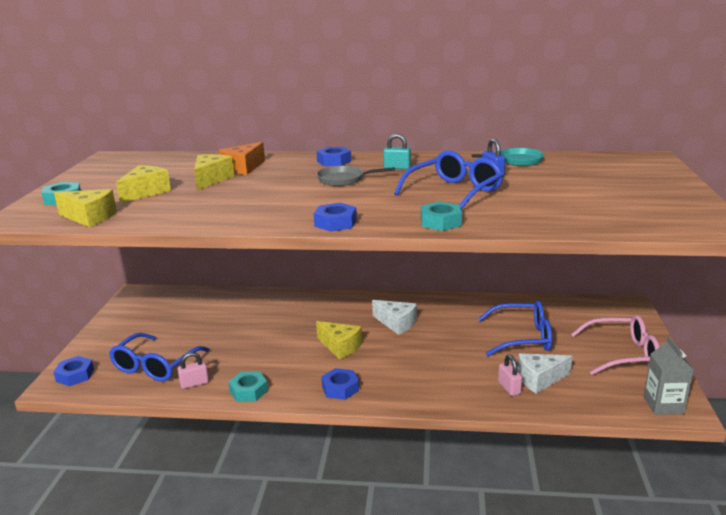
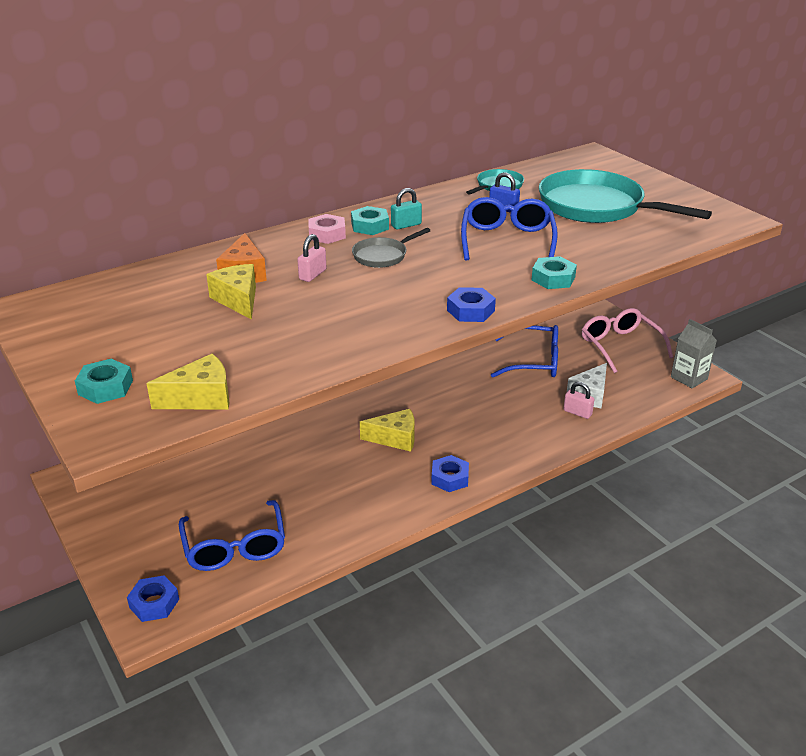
camera: 40 degrees left, 10 degrees up
yellow cheese [116,165,171,204] -> none
pink padlock [177,352,209,389] -> pink padlock moved to [297,234,327,282]
turquoise nut [228,371,268,402] -> turquoise nut moved to [351,206,389,235]
blue nut [316,147,351,166] -> pink nut [308,214,346,244]
white cheese [372,300,417,335] -> none
blue glasses [478,301,552,356] -> blue glasses turned 45 degrees clockwise [491,325,558,378]
pink glasses [571,315,660,375] -> pink glasses turned 75 degrees counterclockwise [582,308,673,373]
none -> turquoise pan [539,169,712,223]

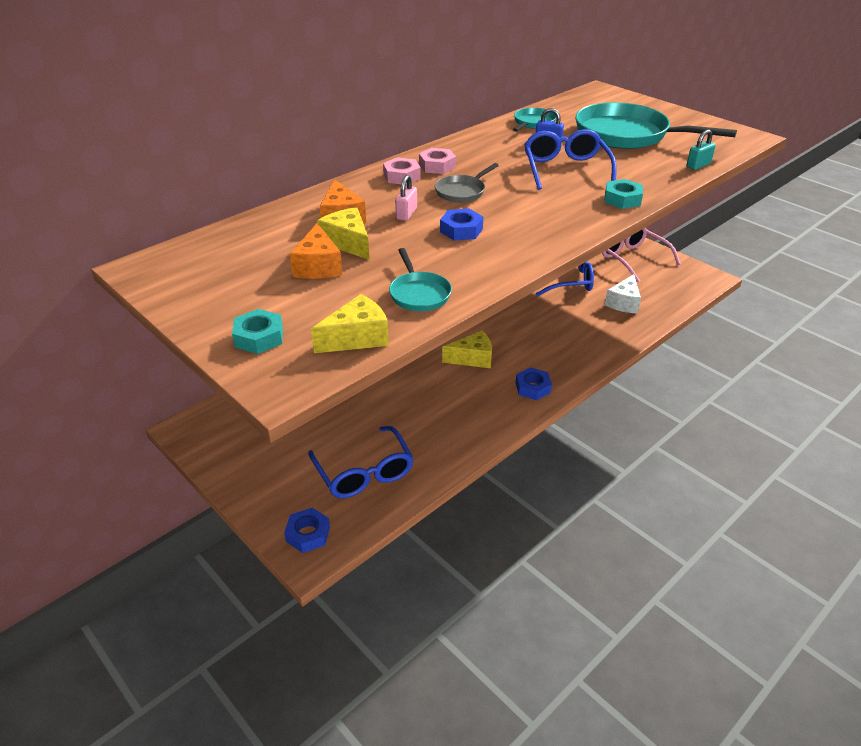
camera: 10 degrees left, 5 degrees up
turquoise nut [351,206,389,235] -> pink nut [419,148,456,174]
turquoise padlock [391,188,422,230] -> turquoise padlock moved to [687,130,716,170]
blue nut [447,287,496,322] -> blue nut moved to [440,209,483,241]
pink padlock [563,382,595,419] -> none
grey carton [671,319,717,388] -> none
none -> orange cheese [290,223,343,279]
none -> turquoise pan [389,248,452,311]

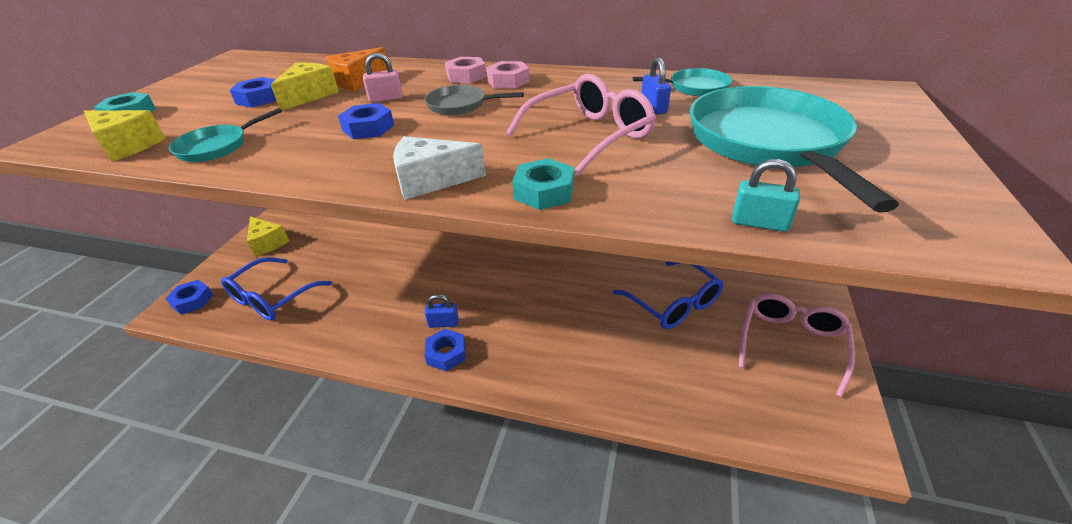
camera: 60 degrees right, 0 degrees up
orange cheese [290,223,343,279] -> blue nut [230,77,276,107]
yellow cheese [442,331,492,368] -> yellow cheese moved to [247,216,289,256]
blue glasses [524,129,617,190] -> pink glasses [506,74,656,176]
white cheese [605,274,641,314] -> white cheese moved to [393,136,486,200]
none -> blue padlock [424,294,459,328]

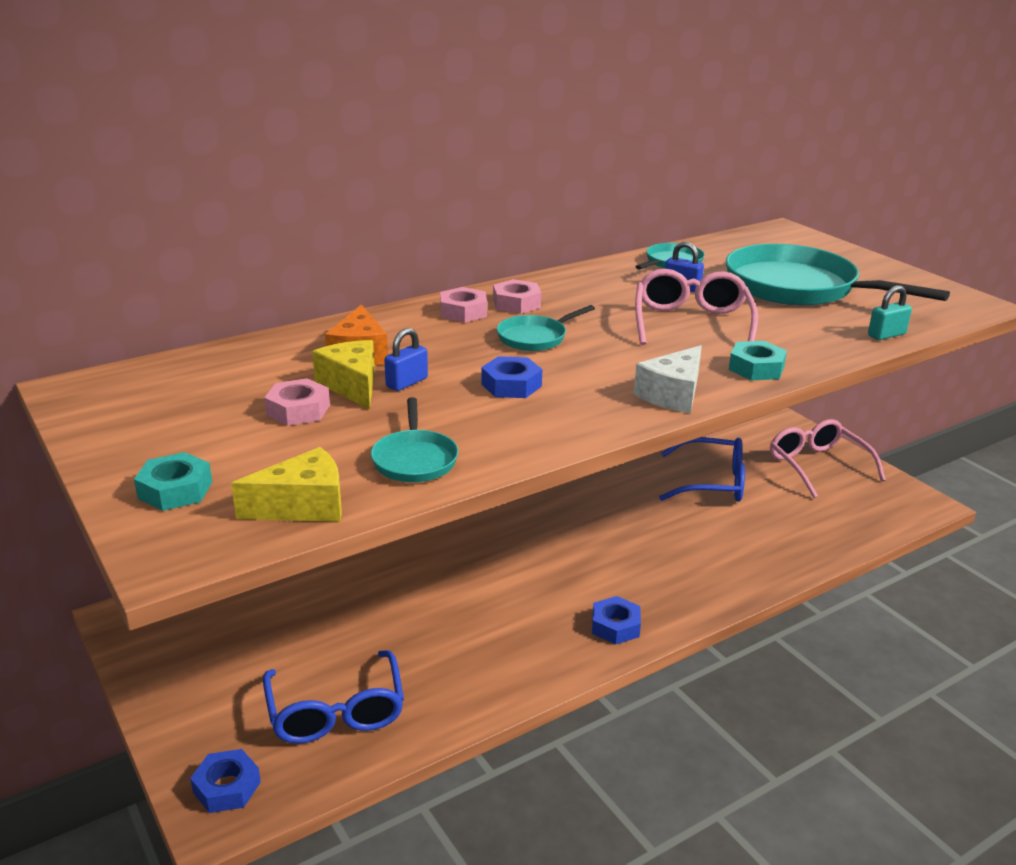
camera: 50 degrees left, 10 degrees down
blue nut [230,77,276,107] -> pink nut [264,378,330,426]
yellow cheese [247,216,289,256] -> none
pink padlock [363,53,403,102] -> none
grey pan [424,85,524,115] -> turquoise pan [497,305,595,351]
blue padlock [424,294,459,328] -> blue padlock moved to [384,328,428,391]

